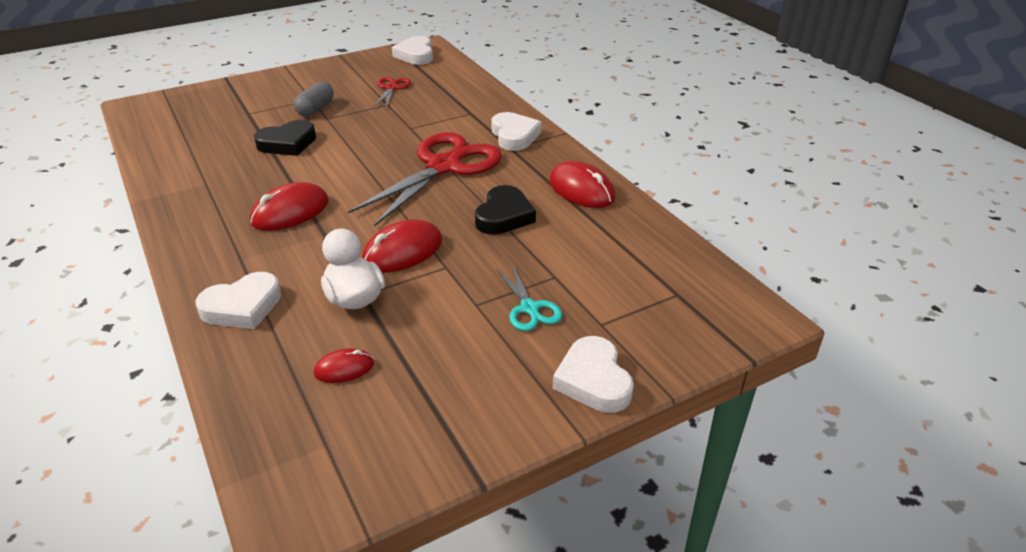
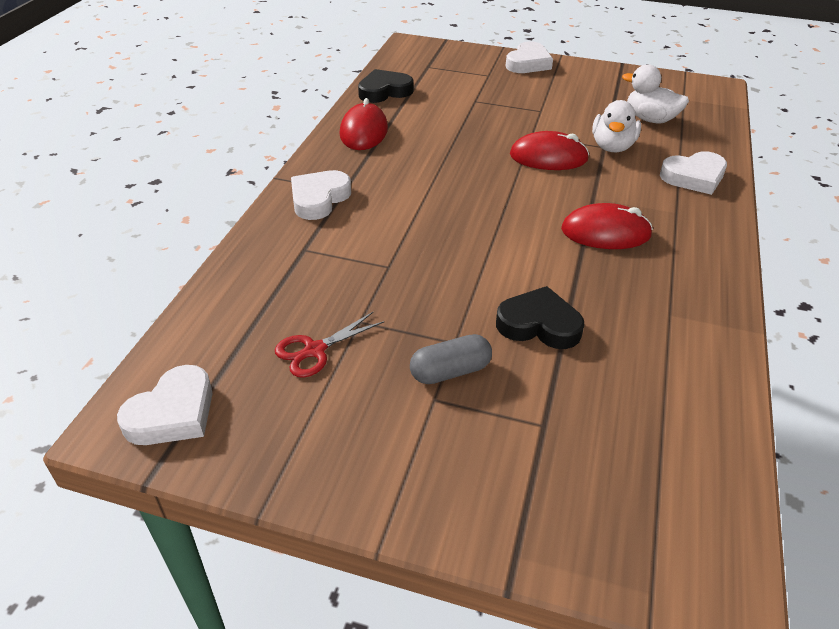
camera: 135 degrees left, 5 degrees up
white heart [195,272,281,329] -> white heart turned 150 degrees clockwise [660,151,727,195]
red mouse [314,348,374,383] -> white duck [622,64,689,124]
red scissors [348,132,502,227] -> none
black heart [475,185,536,235] -> black heart moved to [358,69,414,103]
turquoise scissors [496,264,562,331] -> none

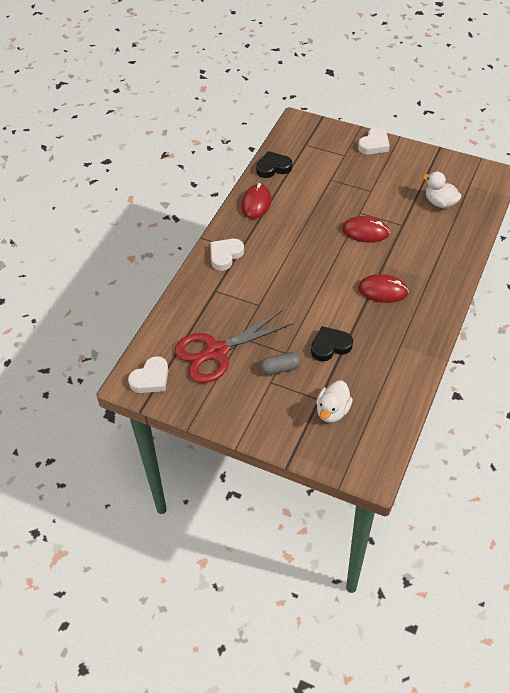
camera: 10 degrees right, 10 degrees up
red scissors [275,312,384,378] -> red scissors [175,310,294,383], size x2.19
black heart [496,286,585,349] -> black heart turned 45 degrees counterclockwise [311,326,353,361]
white duck [592,100,641,152] -> white duck moved to [316,380,353,423]
white heart [660,151,727,195] -> none

